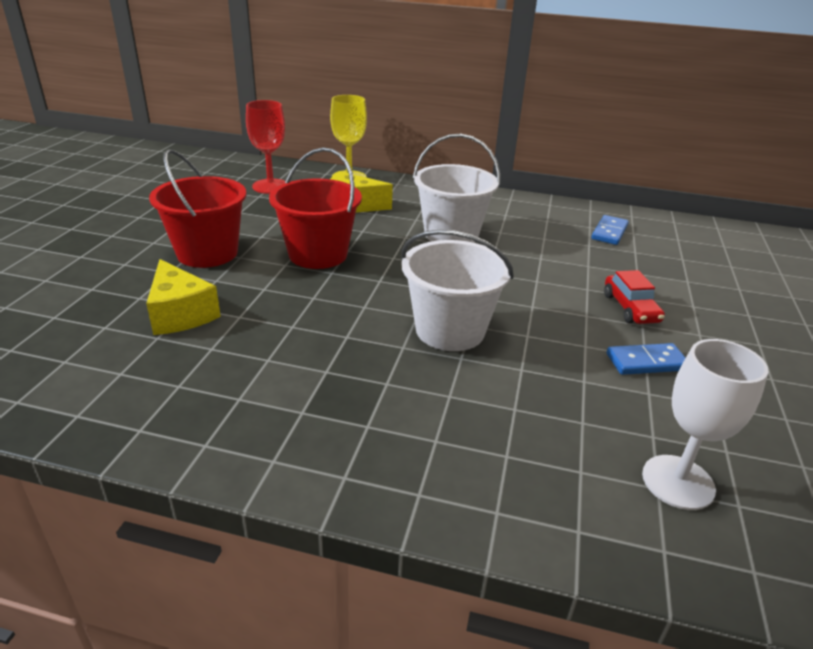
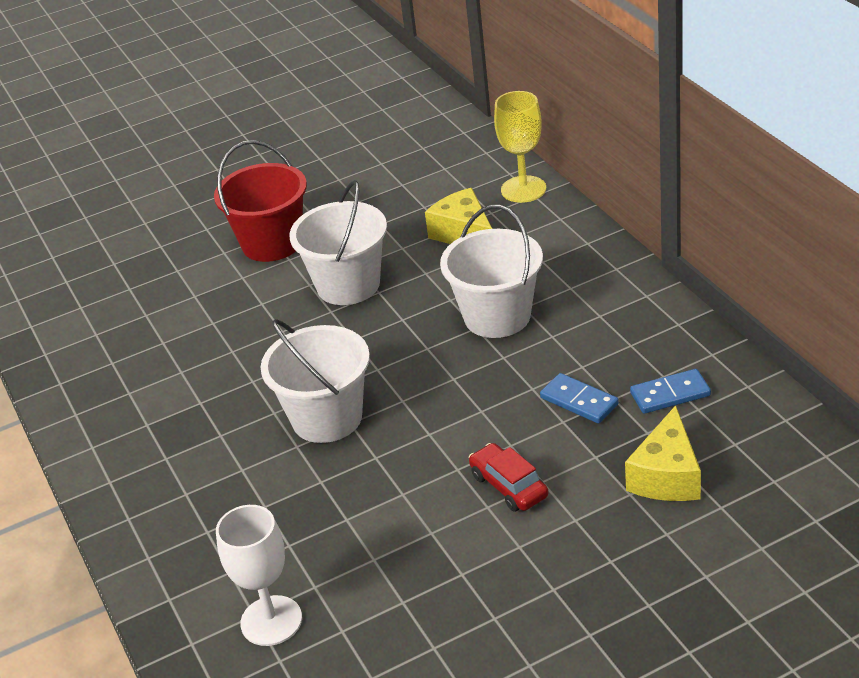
camera: 55 degrees right, 5 degrees up
yellow cheese [146,259,221,335] -> yellow cheese moved to [625,405,701,501]
red goblet [246,100,285,194] -> none
red bucket [269,147,362,269] -> white bucket [289,180,387,305]
red car [604,270,665,324] -> red car turned 105 degrees clockwise [469,443,548,512]
blue domino [606,343,686,375] -> blue domino moved to [540,373,619,423]

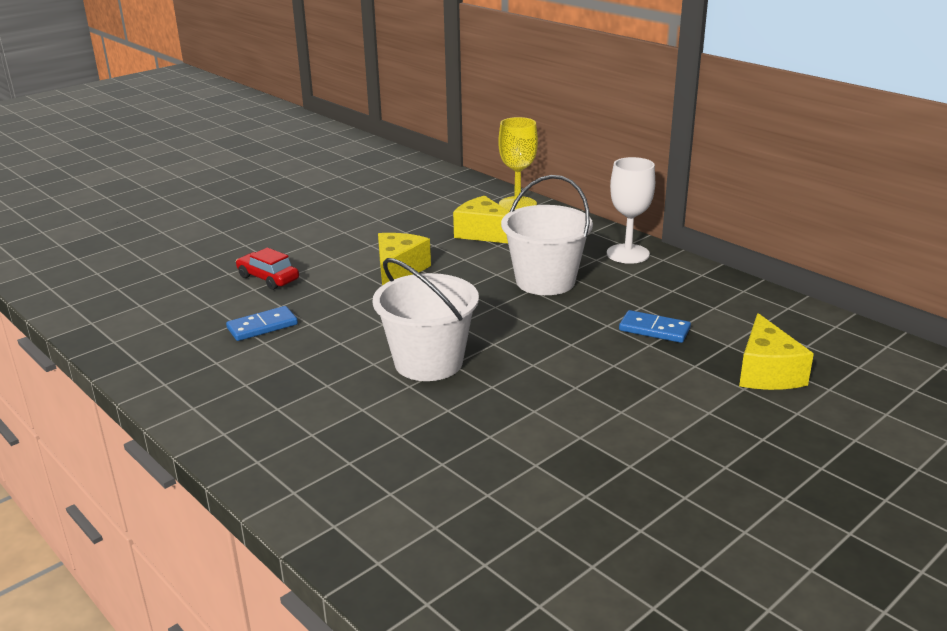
camera: 20 degrees left, 10 degrees down
red bucket [214,140,307,262] -> none
white goblet [216,505,302,646] -> white goblet moved to [607,157,655,264]
white bucket [289,180,387,305] -> yellow cheese [378,233,431,285]
red car [469,443,548,512] -> red car moved to [236,248,299,290]
blue domino [630,369,711,414] -> blue domino moved to [226,306,298,341]

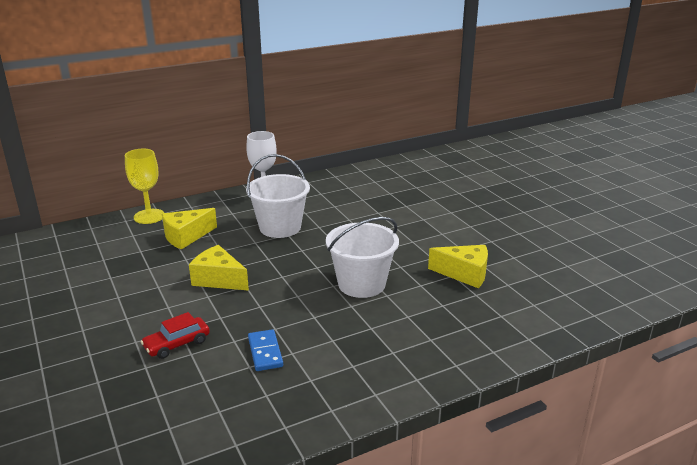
camera: 75 degrees left, 0 degrees up
blue domino [619,310,691,343] -> none
yellow cheese [739,313,814,390] -> yellow cheese moved to [428,245,488,288]

